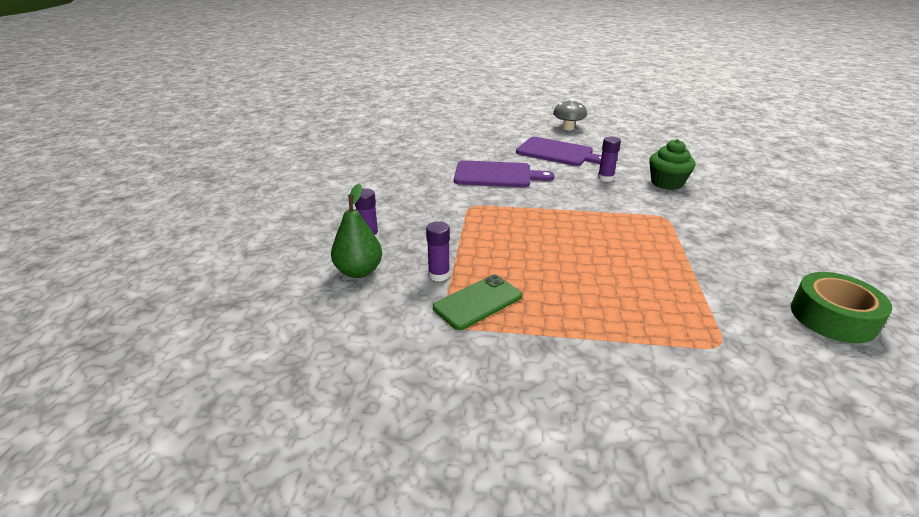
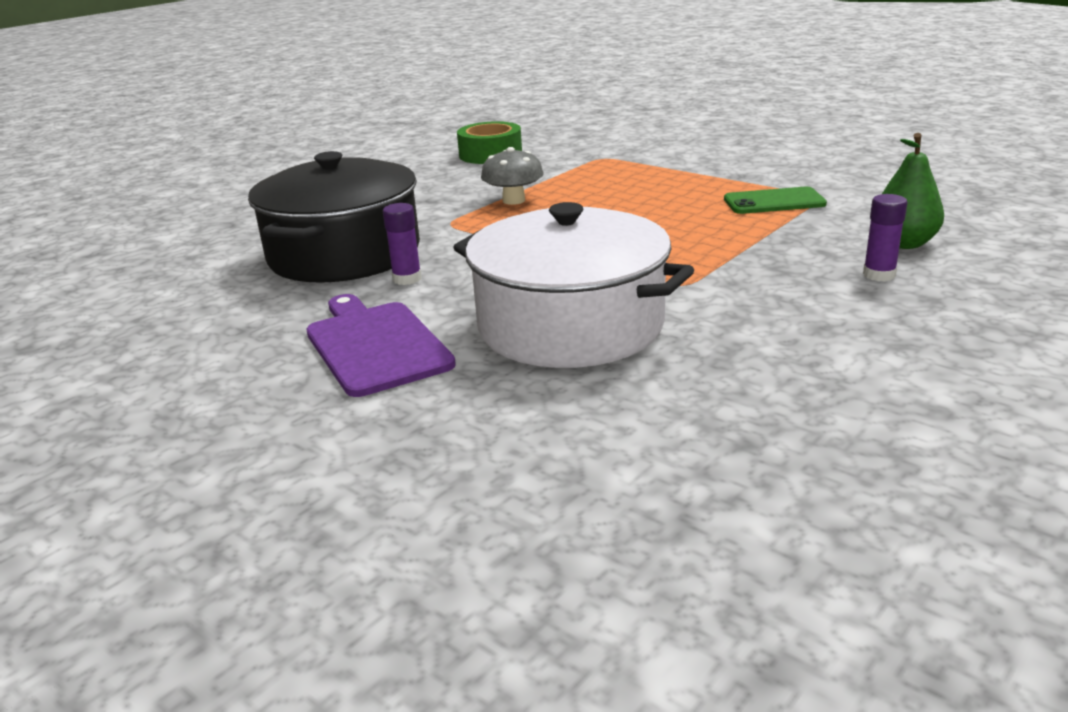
camera: 145 degrees left, 5 degrees down
purple glue stick [426,221,450,281] -> none
purple cutting board [454,160,555,188] -> white pot [453,202,694,368]
grey mushroom [553,99,587,130] -> grey mushroom moved to [481,147,544,205]
green cupcake [649,139,695,190] -> black pot [248,151,420,283]

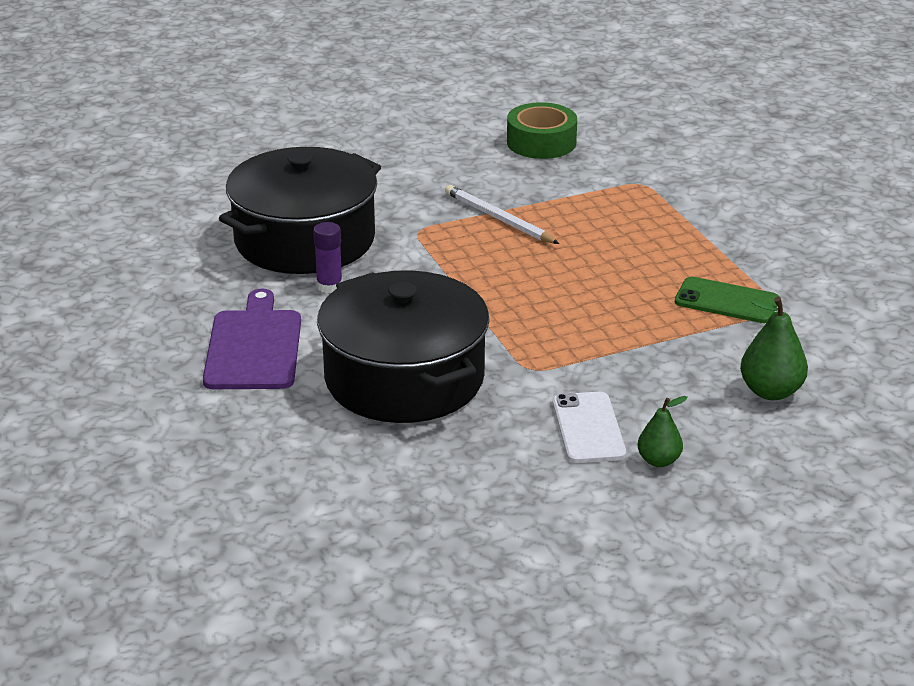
camera: 25 degrees right, 5 degrees up
white pot [453,202,694,368] -> black pot [317,270,490,423]
grey mushroom [481,147,544,205] -> white pencil [445,185,559,244]
purple glue stick [863,194,908,281] -> none
none -> white phone [553,392,626,463]
none -> green pear [637,396,688,467]

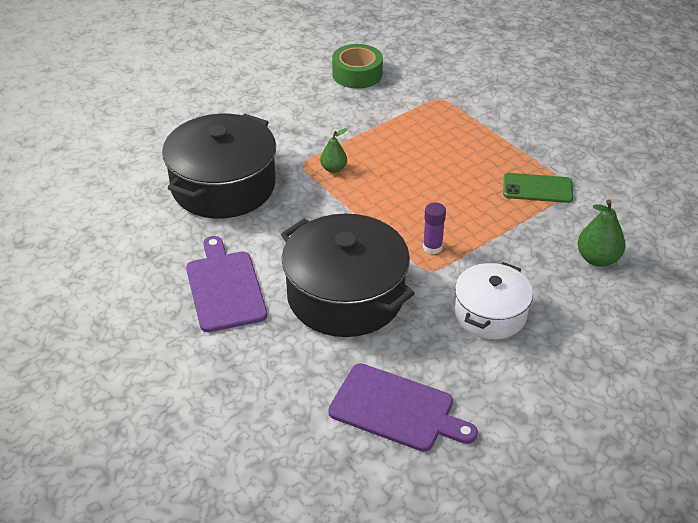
camera: 15 degrees left, 10 degrees up
purple glue stick [313,222,343,293] -> purple glue stick moved to [423,202,446,254]
white pencil [445,185,559,244] -> none
white phone [553,392,626,463] -> white pot [455,262,533,339]
green pear [637,396,688,467] -> green pear moved to [320,128,347,173]
none -> purple cutting board [328,363,478,452]

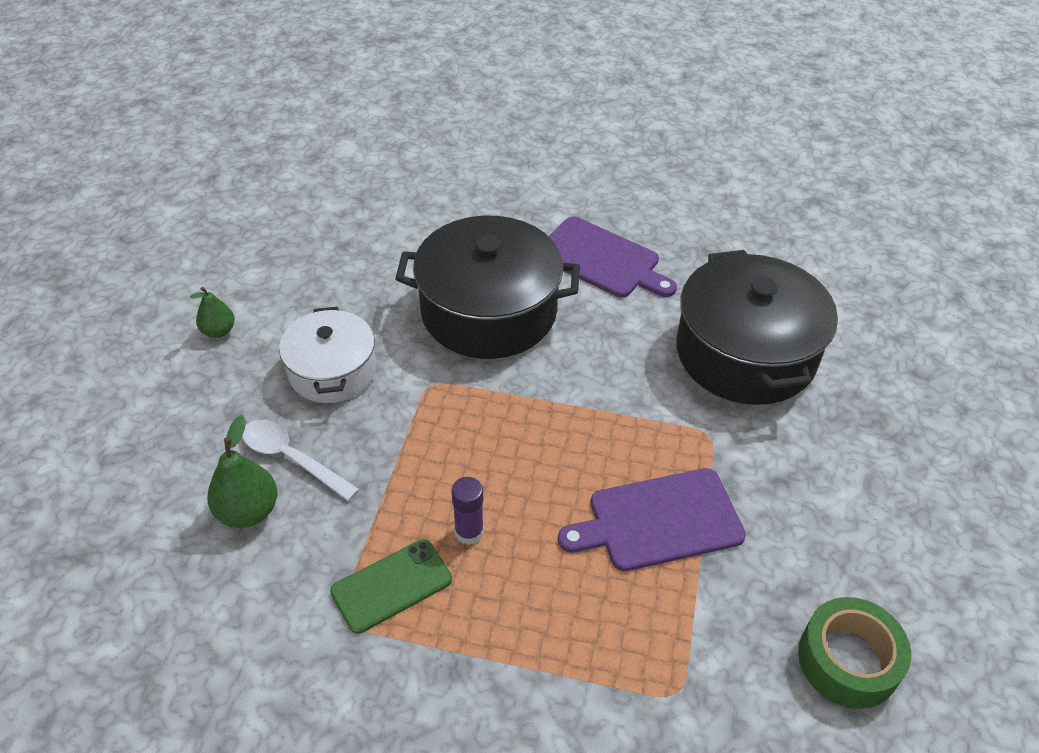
camera: 140 degrees right, 5 degrees up
green pear [320,128,347,173] -> green pear moved to [190,287,235,338]
purple cutting board [328,363,478,452] -> purple cutting board moved to [558,468,746,571]
purple glue stick [423,202,446,254] -> purple glue stick moved to [451,477,484,545]
none -> white spoon [242,420,359,501]

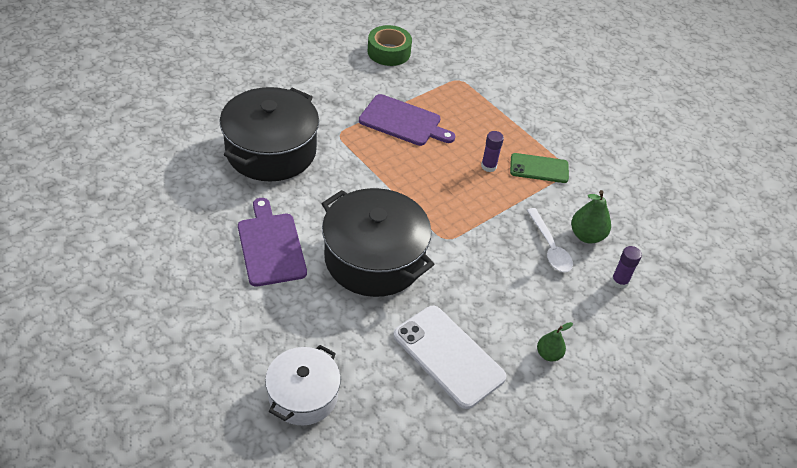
camera: 145 degrees left, 0 degrees up
white pot [279,307,376,403] -> white pot moved to [265,345,341,425]
none -> white phone [393,306,506,409]
none -> purple glue stick [611,246,642,289]

